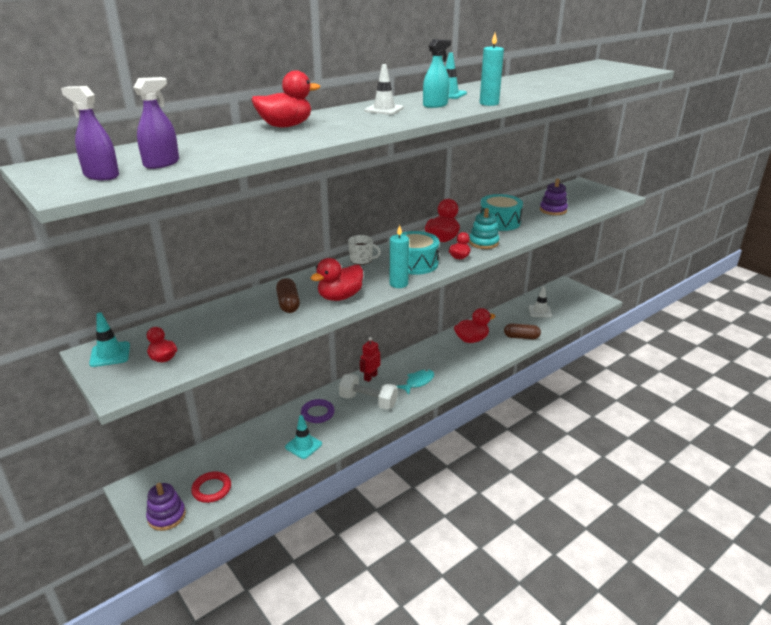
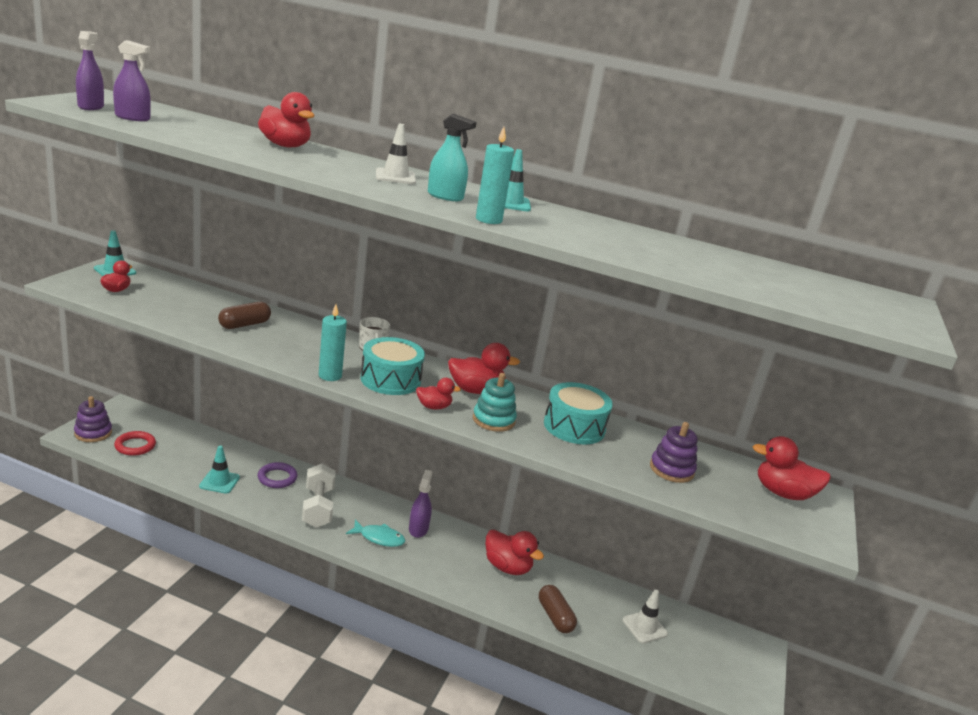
camera: 55 degrees right, 5 degrees down
red duck [311,258,363,301] -> red duck moved to [753,436,831,500]
red robot [360,337,380,382] -> none
none -> purple spray bottle [409,470,432,538]

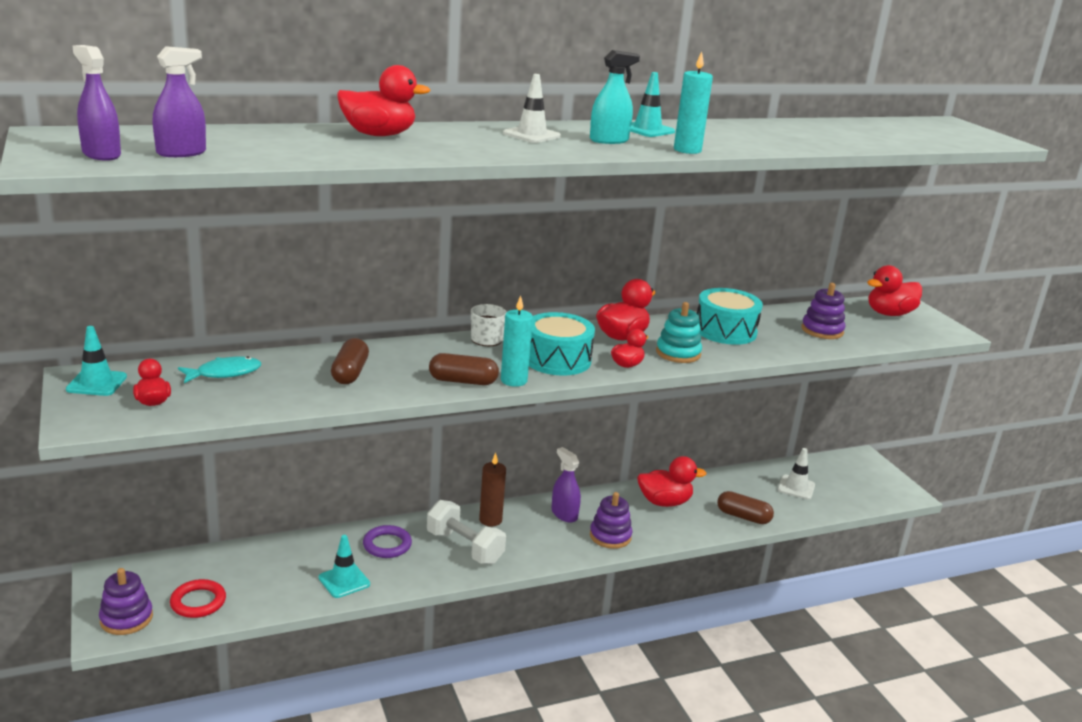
camera: 40 degrees left, 0 degrees up
turquoise fish [346,520,405,547] -> turquoise fish moved to [178,356,261,383]
none -> brown capsule [429,353,499,385]
none -> brown candle [479,453,506,527]
none -> purple stacking toy [590,492,632,549]

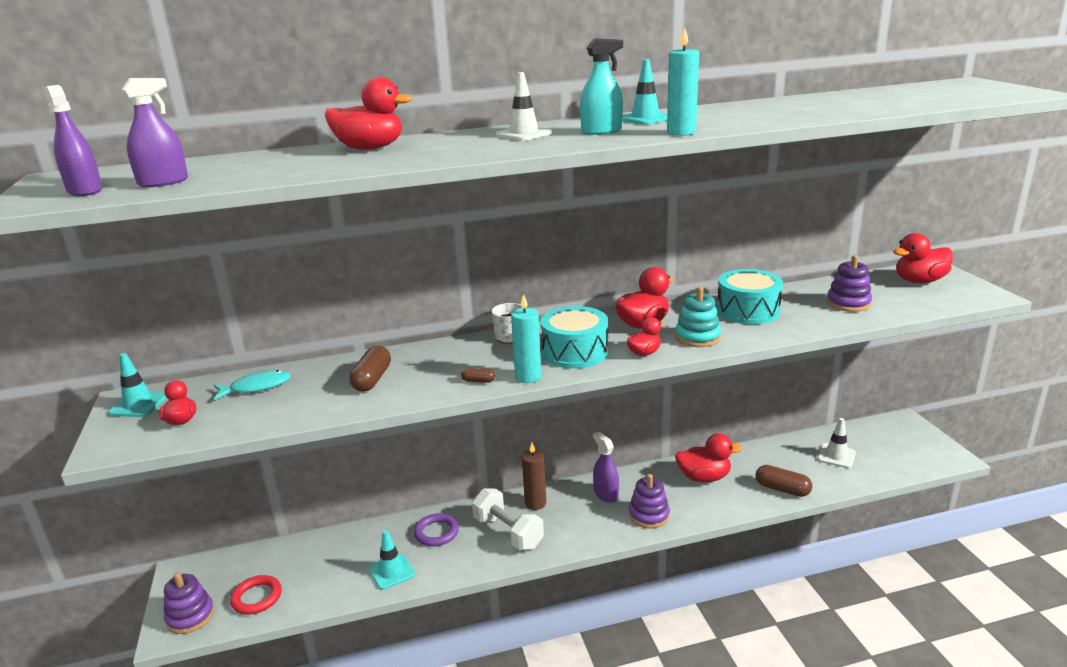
camera: 10 degrees right, 0 degrees up
brown capsule [429,353,499,385] -> brown capsule [461,368,495,383], size x0.51

